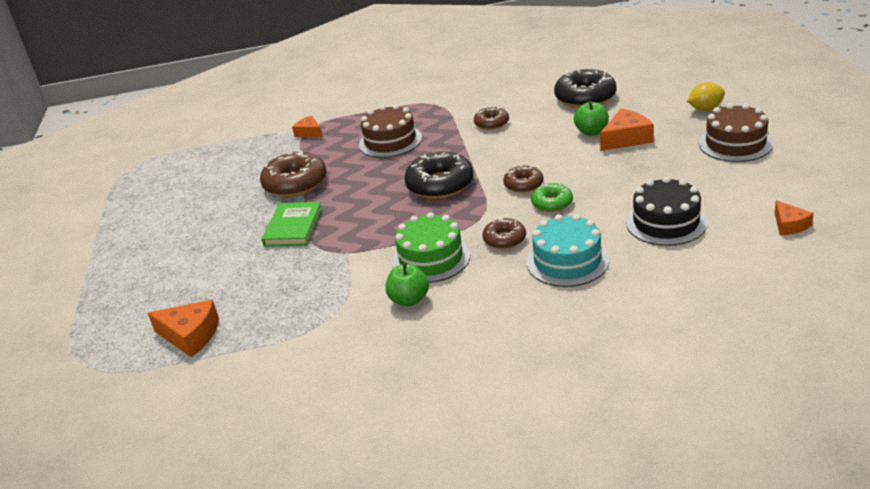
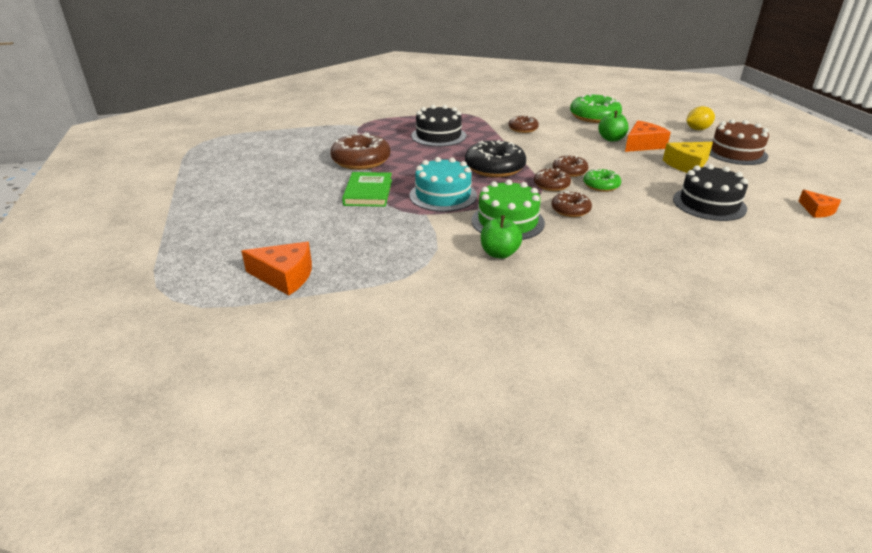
camera: 10 degrees left, 0 degrees up
orange cheese [292,115,323,137] -> none
brown cake [359,104,422,158] -> black cake [411,105,466,147]
turquoise cake [527,214,609,287] -> turquoise cake moved to [410,157,477,212]
black donut [554,68,616,108] -> green donut [570,94,622,123]
none -> brown donut [534,168,571,191]
none -> yellow cheese [663,142,713,173]

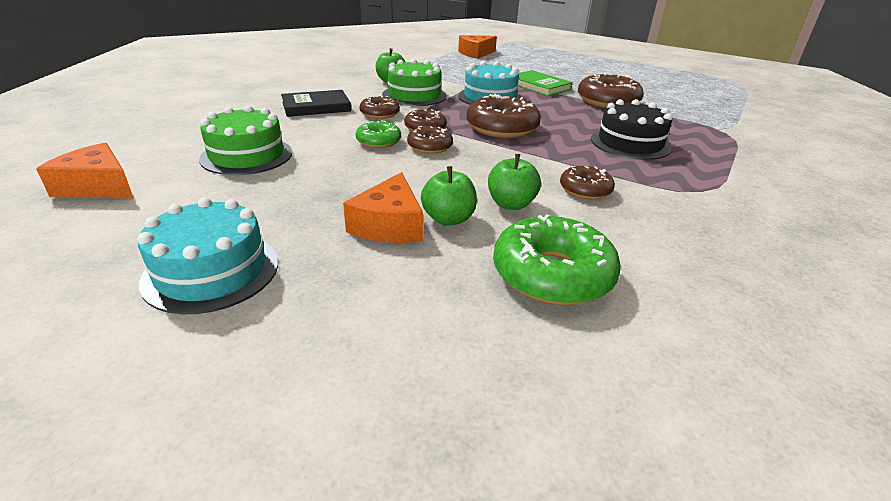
camera: 135 degrees right, 0 degrees up
black donut [465,140,526,177] -> brown donut [466,94,541,138]
yellow cheese [663,142,713,173] -> none
black cake [673,164,748,221] -> green cake [199,105,292,175]
yellow lemon [687,106,715,130] -> none
brown cake [710,119,769,165] -> turquoise cake [137,197,278,314]
orange cheese [798,190,841,218] -> orange cheese [36,143,134,198], size x1.59
none -> black book [281,90,351,117]
none -> green apple [488,154,541,210]

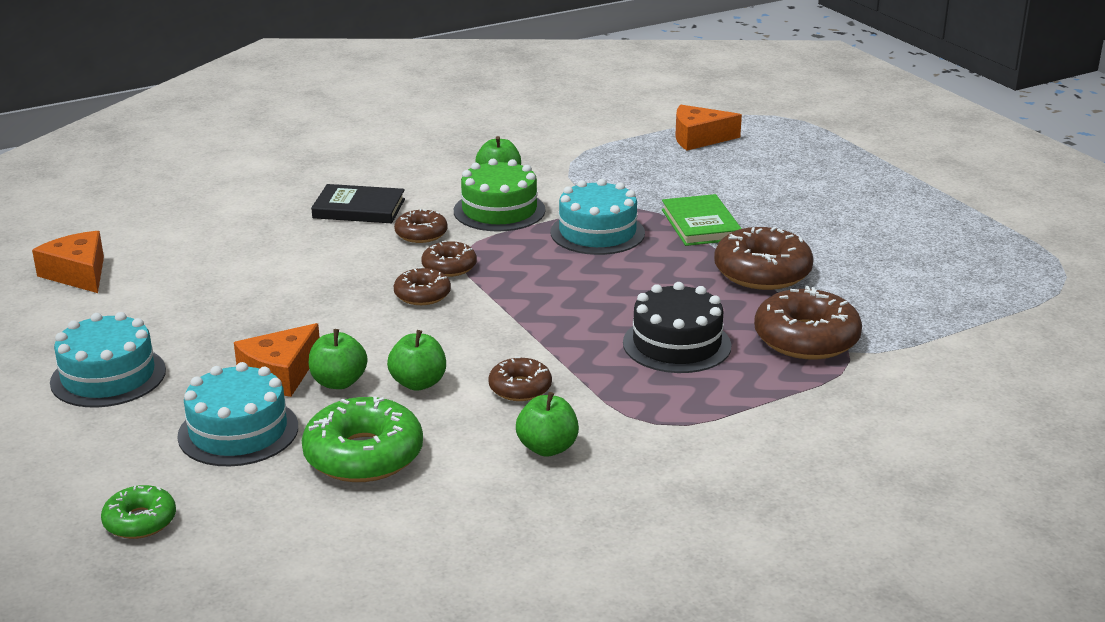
camera: 30 degrees right, 5 degrees down
green cake [199,105,292,175] -> none
green donut [356,120,401,148] -> green donut moved to [101,485,176,539]
brown donut [466,94,541,138] -> brown donut moved to [754,286,862,360]
none -> turquoise cake [177,362,298,466]
none -> green apple [516,392,579,457]

